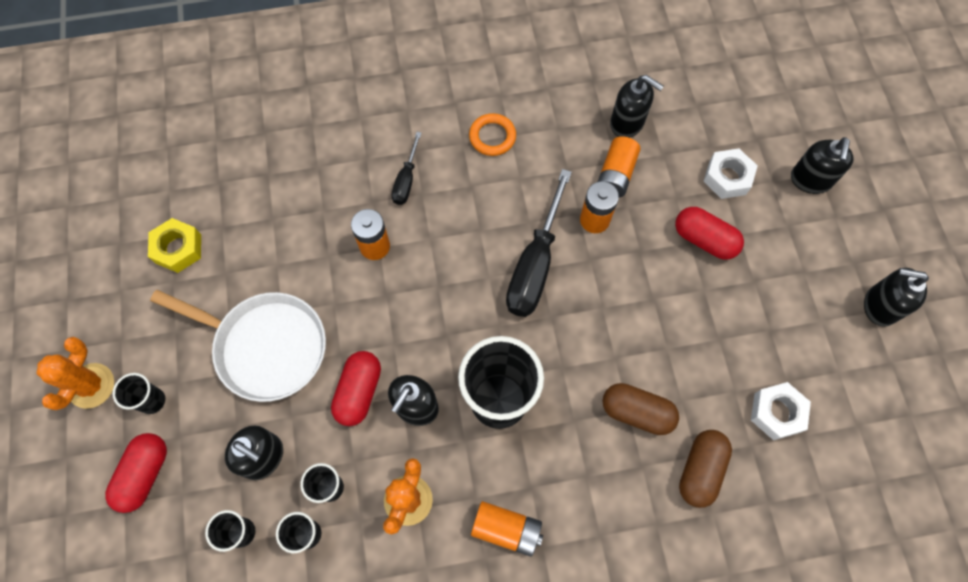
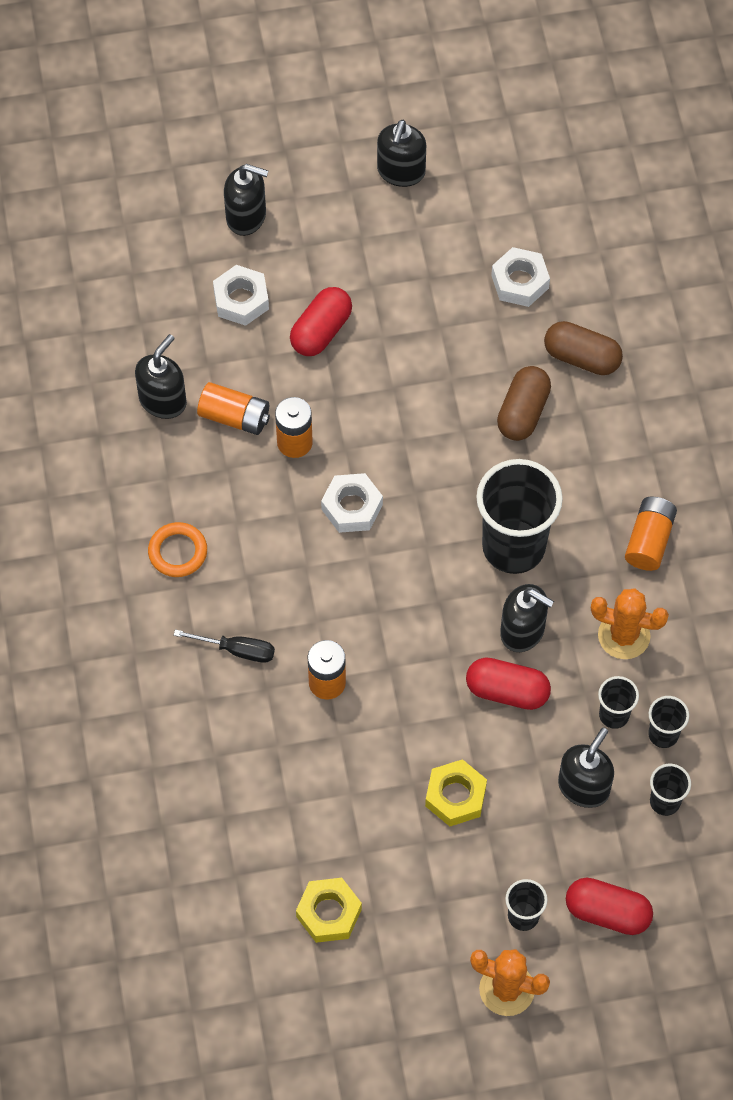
camera: 90 degrees left, 5 degrees down
white pan [150,290,326,402] -> yellow nut [425,759,487,826]
black screwdriver [506,169,572,317] -> white nut [321,473,383,533]

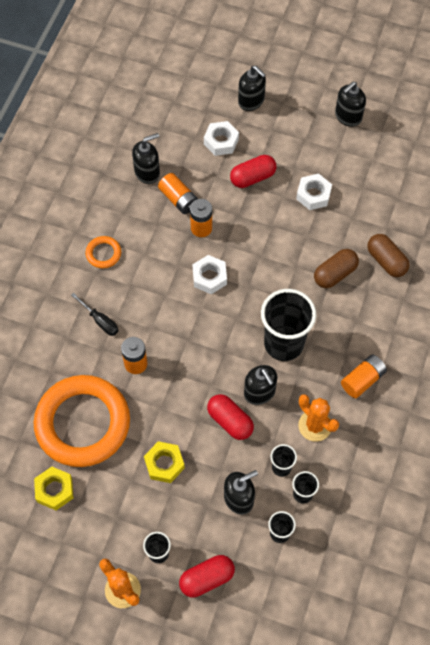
camera: 30 degrees right, 0 degrees up
white nut [491,247,550,307] -> white nut moved to [296,173,332,210]
red capsule [566,878,653,935] -> red capsule turned 75 degrees counterclockwise [179,555,235,597]
none -> orange ring [34,375,130,467]

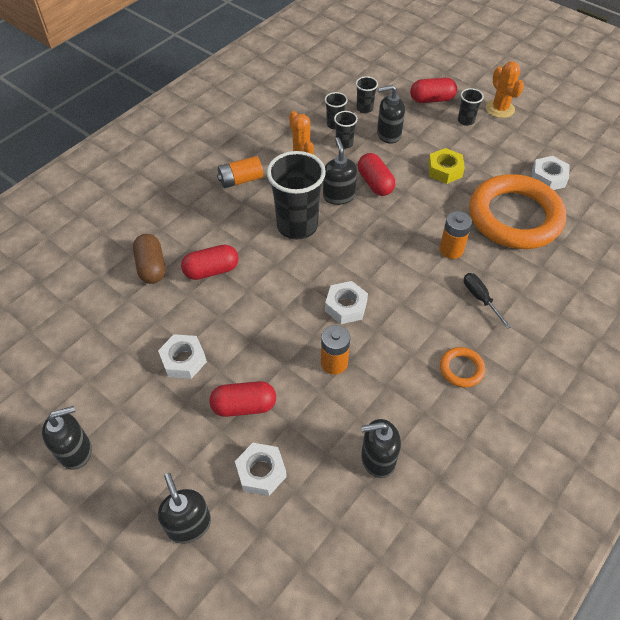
camera: 160 degrees left, 10 degrees down
yellow nut [34,467,73,510] -> white nut [532,156,569,190]
orange battery [158,173,198,214] -> none
brown capsule [314,249,359,288] -> red capsule [181,245,239,280]

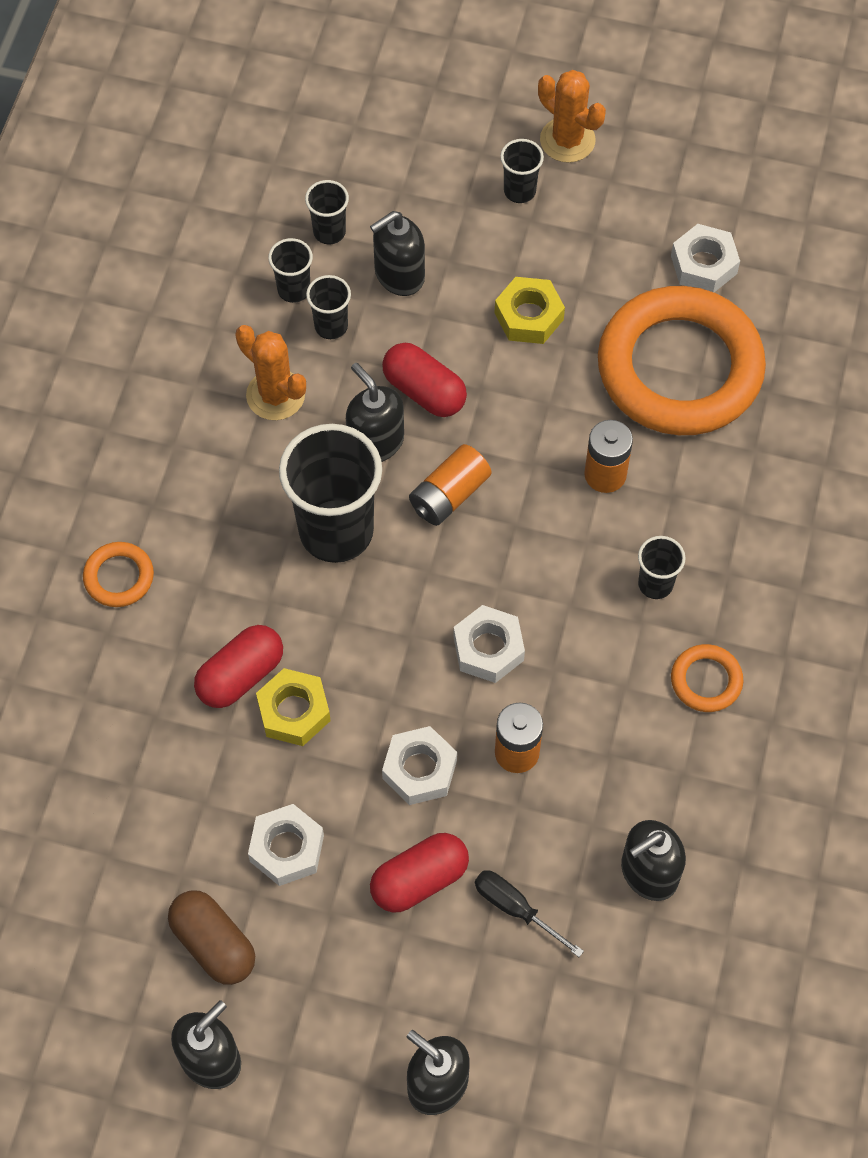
camera: 25 degrees left, 10 degrees up
brown capsule [133,234,165,284] -> brown capsule moved to [168,891,255,985]
orange battery [217,156,263,188] -> orange battery moved to [409,444,491,526]
white nut [235,443,287,496] -> white nut moved to [382,726,457,805]
red capsule [410,78,457,103] -> none
black screwdriver [464,273,511,329] -> black screwdriver moved to [475,870,584,957]
none -> orange ring [83,542,154,607]
none -> yellow nut [256,668,331,746]
none -> black cup [638,536,686,599]

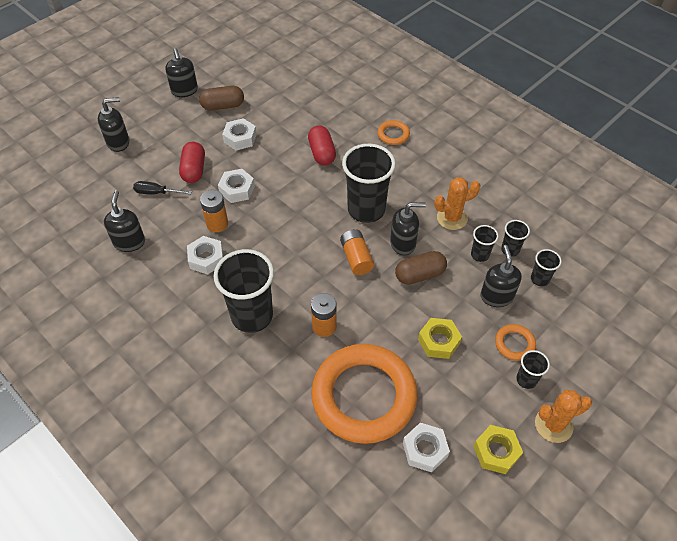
camera: 120 degrees right, 10 degrees down
yellow nut [256,668,331,746] -> yellow nut moved to [473,425,523,474]
red capsule [382,343,467,417] -> brown capsule [395,251,447,285]
white nut [453,605,525,683] -> white nut moved to [187,236,223,274]
black screwdriver [475,870,584,957] -> black screwdriver turned 150 degrees counterclockwise [133,181,192,195]
black cup [638,536,686,599] -> black cup [214,249,274,333], size x2.13
orange ring [671,644,743,712] -> orange ring moved to [495,324,536,361]

